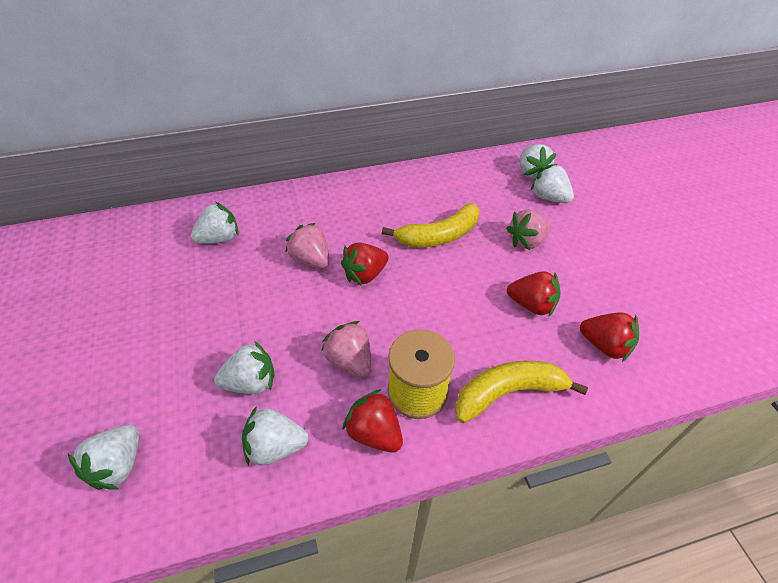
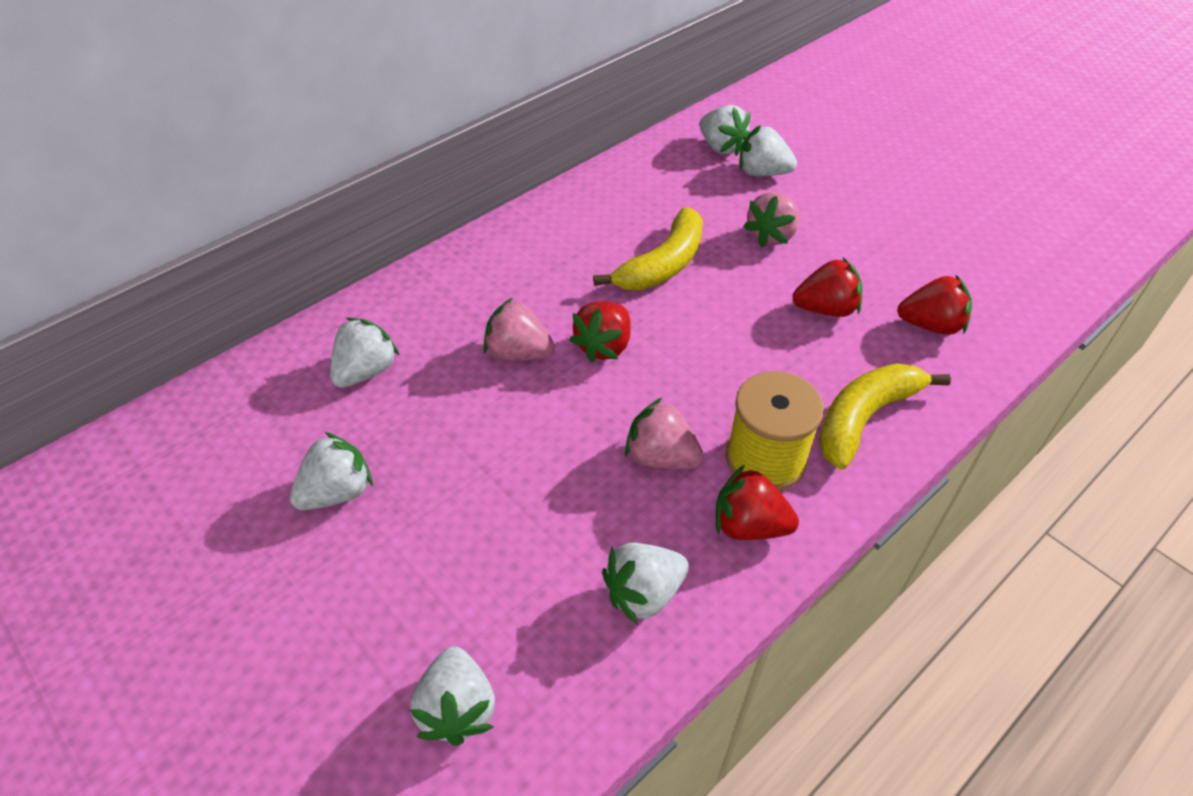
camera: 25 degrees left, 0 degrees up
white strawberry [214,341,274,394] -> white strawberry moved to [290,432,373,510]

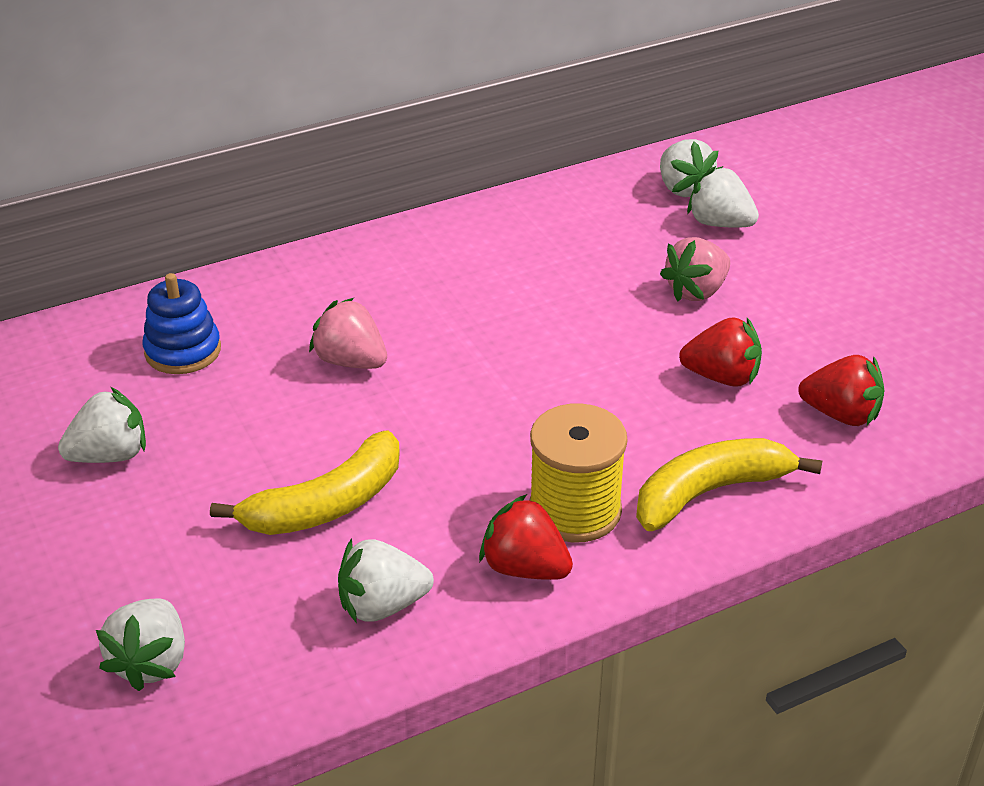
camera: 15 degrees right, 10 degrees down
white strawberry [330,318,400,388] -> blue stacking toy [143,273,221,374]
red strawberry [569,301,631,363] -> none
yellow banana [593,207,703,290] -> yellow banana moved to [210,430,400,535]
pink strawberry [625,398,704,469] -> none

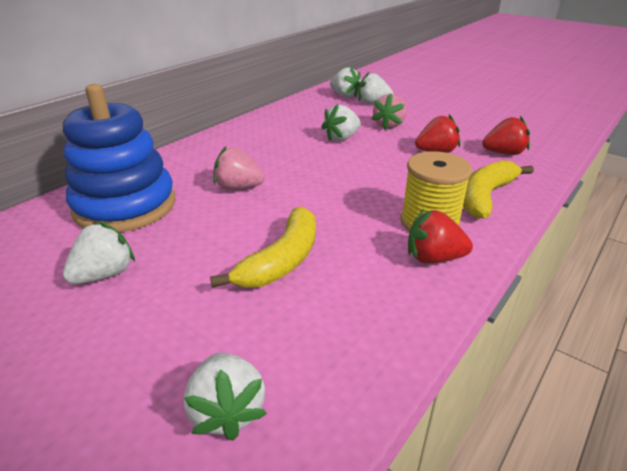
camera: 25 degrees left, 5 degrees down
blue stacking toy [143,273,221,374] -> blue stacking toy [63,84,176,232], size x1.93
white strawberry [338,539,434,623] -> white strawberry moved to [321,104,361,141]

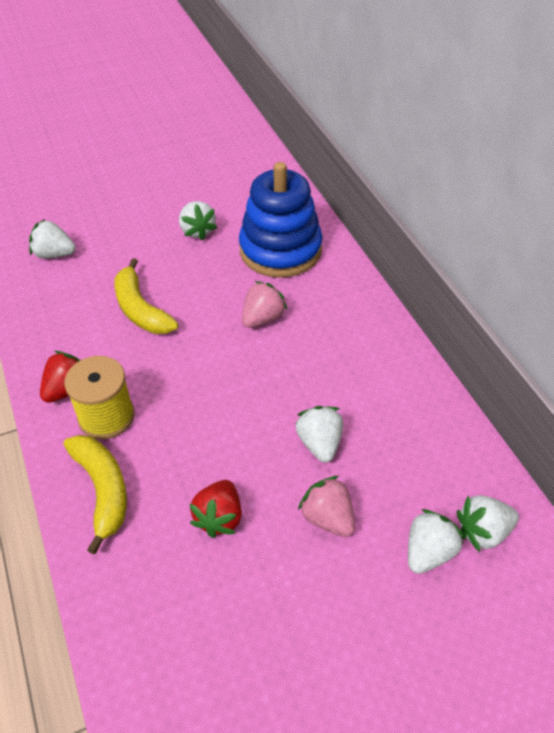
camera: 120 degrees right, 15 degrees up
red strawberry [482,116,530,155] -> none

